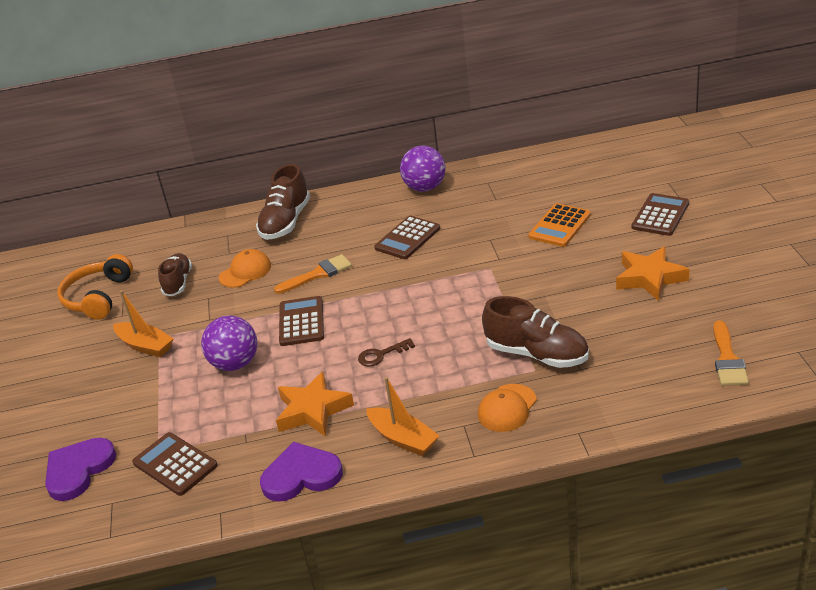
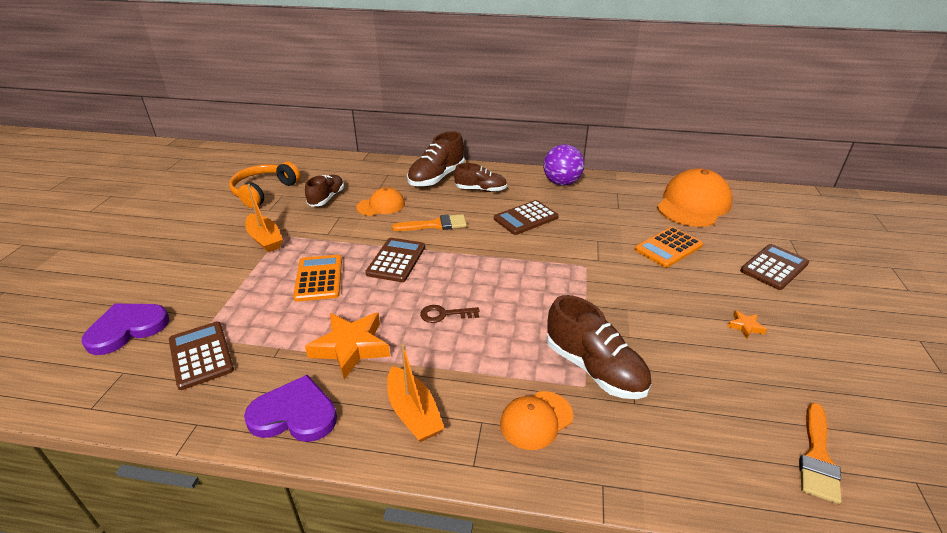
camera: 15 degrees right, 0 degrees up
purple ball [201,315,257,371] -> orange calculator [293,255,342,302]
orange star [616,247,689,301] -> orange star [727,310,767,339], size x0.45
none -> brown shoe [454,163,507,192]
none -> orange cap [657,168,733,227]

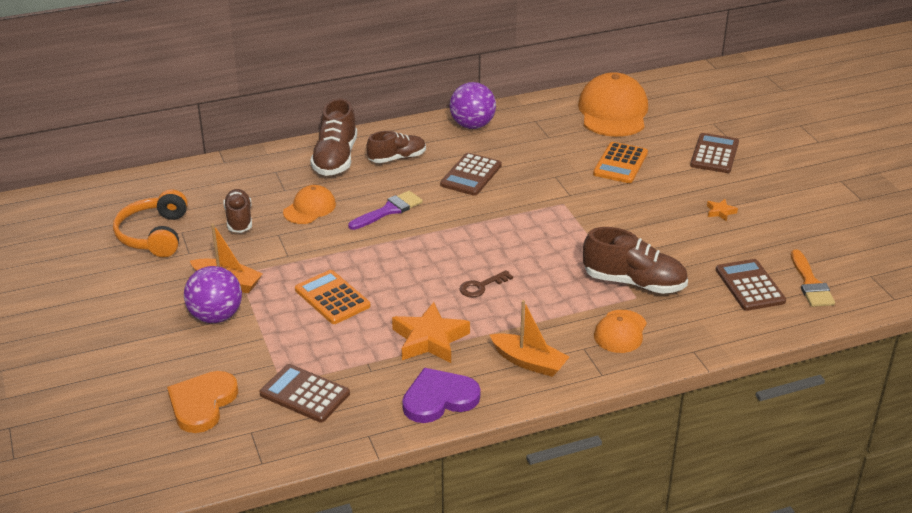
camera: 30 degrees left, 0 degrees up
purple heart [82,304,169,355] -> orange heart [167,371,238,433]
brown calculator [365,238,425,282] -> brown calculator moved to [716,259,786,311]
orange brush [392,214,467,231] -> purple brush [348,191,423,230]
none -> purple ball [184,266,242,323]

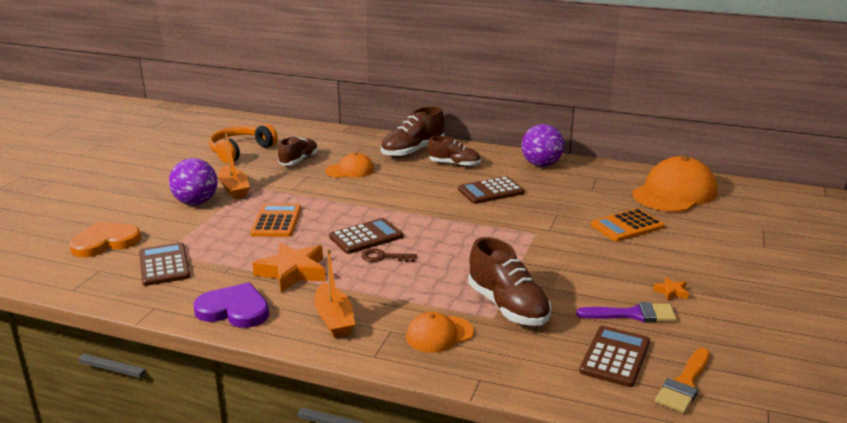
camera: 40 degrees right, 10 degrees down
purple brush [348,191,423,230] -> purple brush moved to [576,302,677,323]
brown calculator [690,133,739,173] -> brown calculator moved to [329,218,403,254]

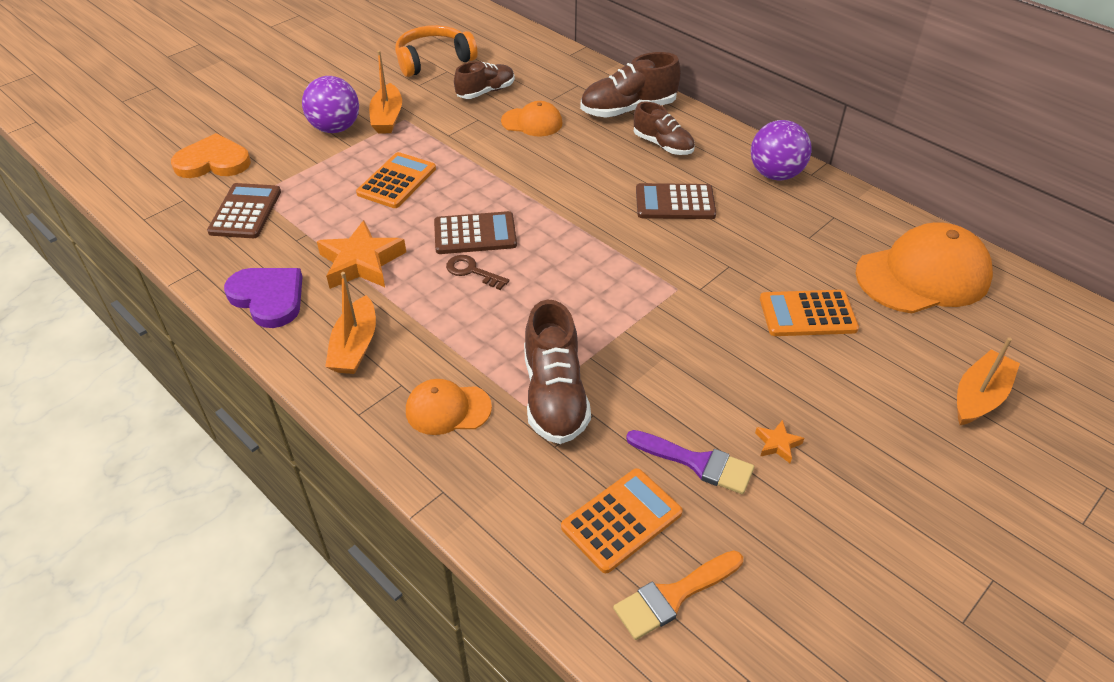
camera: 25 degrees right, 20 degrees up
brown calculator [579,326,650,387] -> orange calculator [561,468,683,574]
none -> orange boat [957,337,1020,425]

